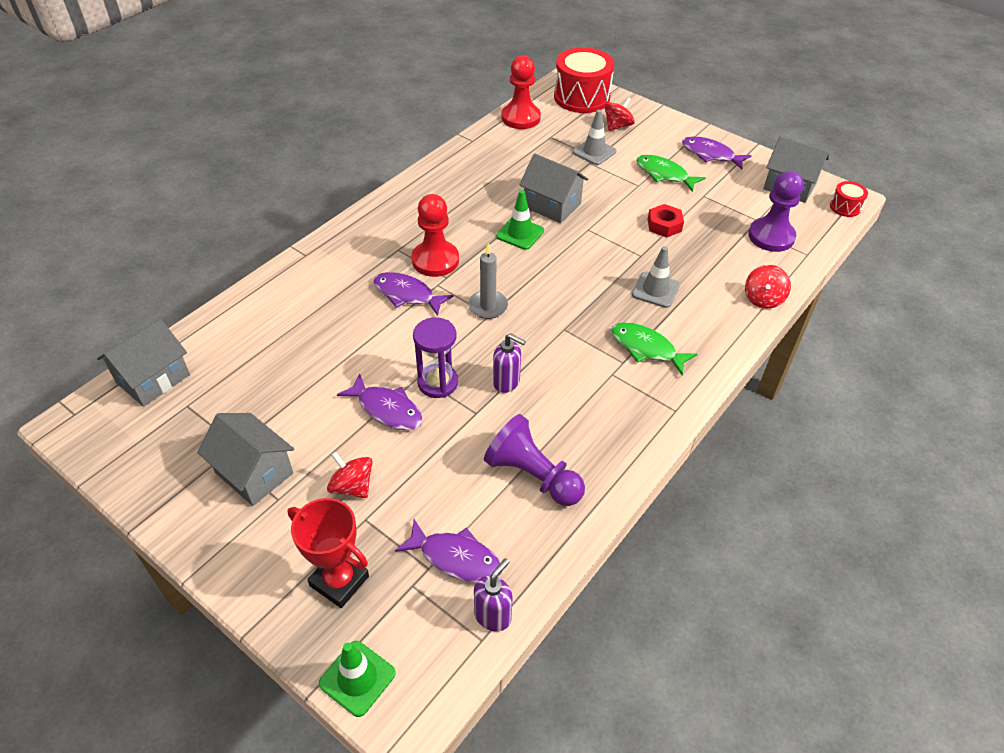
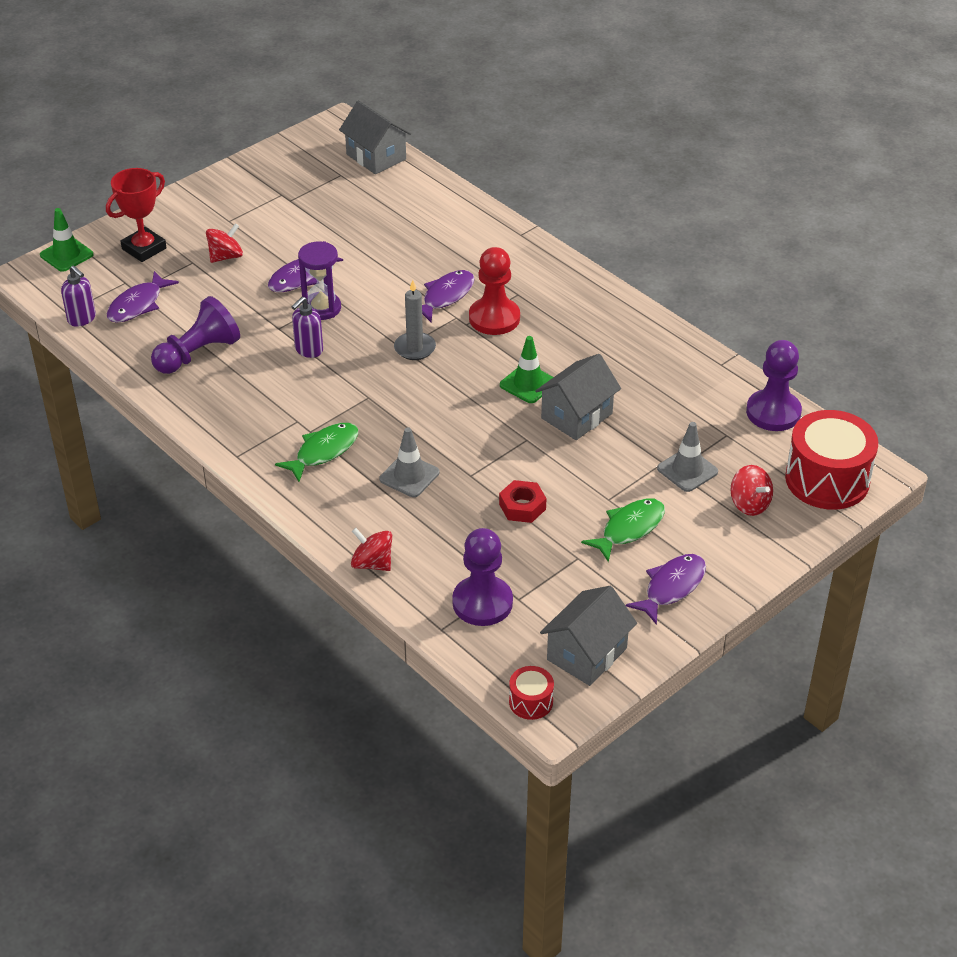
camera: 100 degrees right, 5 degrees down
grey house [197,413,294,506] -> none
red pawn [502,55,541,129] -> purple pawn [746,340,802,431]

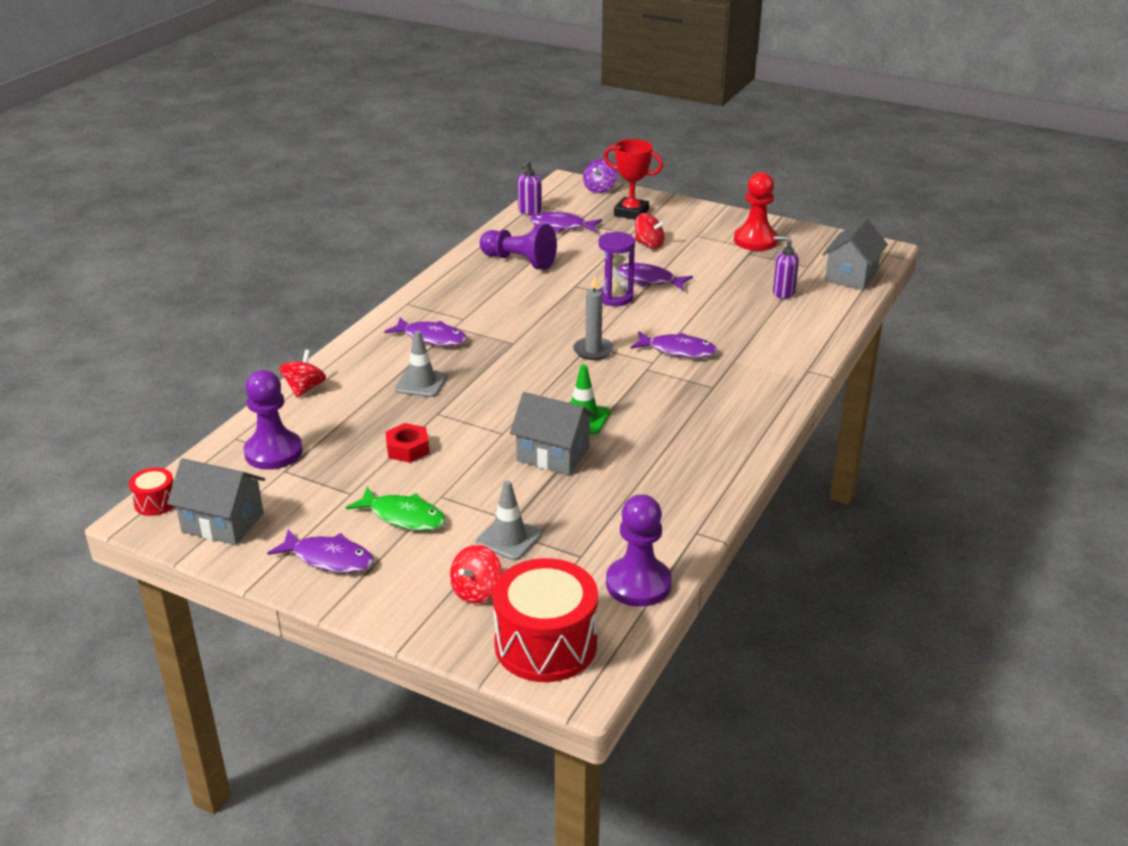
camera: 70 degrees right, 10 degrees down
green traffic cone [40,208,93,272] -> purple spinning top [583,159,617,193]
green fish [275,423,358,482] -> purple fish [384,317,467,346]
purple soap dispenser [291,297,323,358] -> purple soap dispenser moved to [773,236,799,299]
red pawn [469,247,520,335] -> red pawn moved to [734,172,778,251]

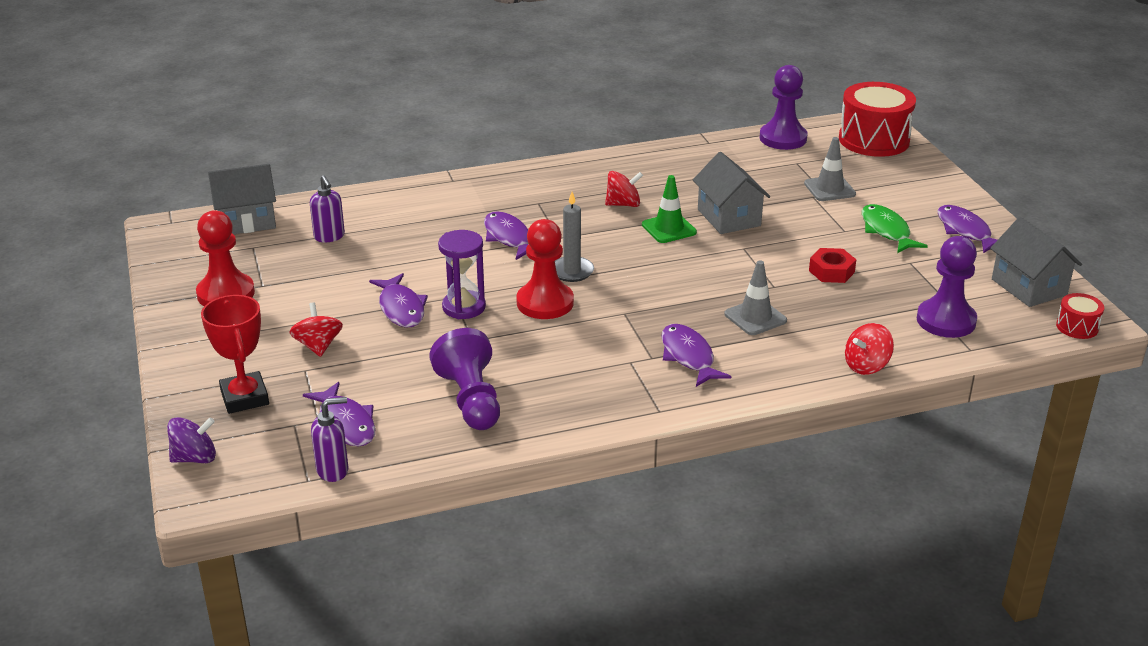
camera: 135 degrees left, 0 degrees up
red spinning top [450,545,502,604] -> red spinning top moved to [605,171,643,207]
none -> red pawn [516,219,574,319]

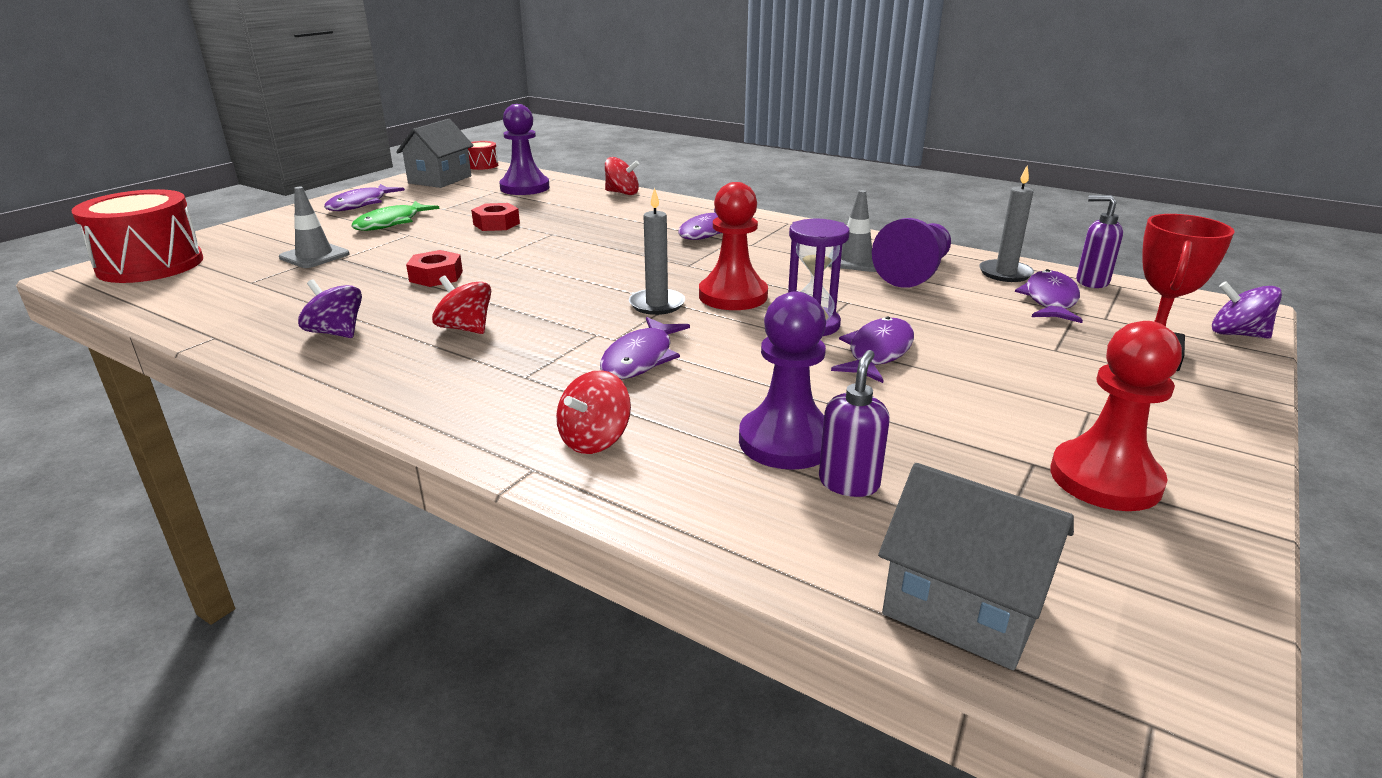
camera: 130 degrees left, 5 degrees down
red spinning top [289,302,343,357] -> red spinning top moved to [556,370,631,454]
green traffic cone [642,175,697,243] -> none
grey house [693,152,771,234] -> red nut [406,250,463,287]
grey traffic cone [724,261,787,335] -> grey traffic cone moved to [828,190,876,272]
purple pawn [760,65,808,150] -> purple pawn moved to [739,291,826,470]
none -> purple spinning top [298,279,362,338]
none -> grey candle [979,165,1034,282]

